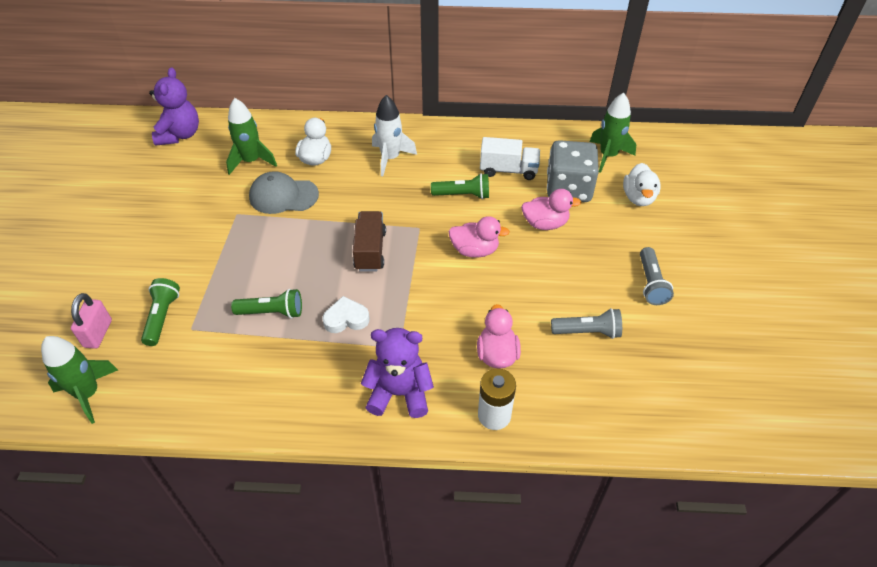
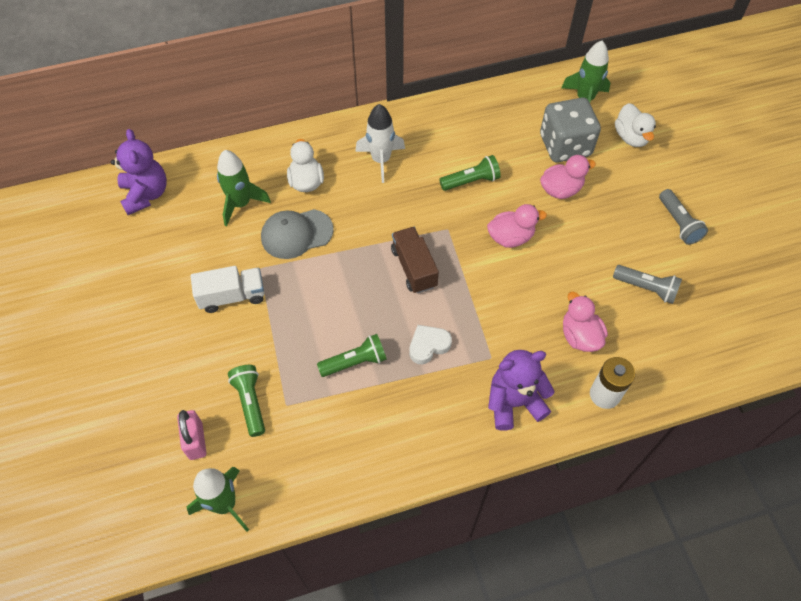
camera: 20 degrees left, 10 degrees up
white truck [480,137,540,180] -> white truck moved to [191,266,264,313]
grey flashlight [551,308,622,339] -> grey flashlight turned 45 degrees clockwise [613,265,682,304]

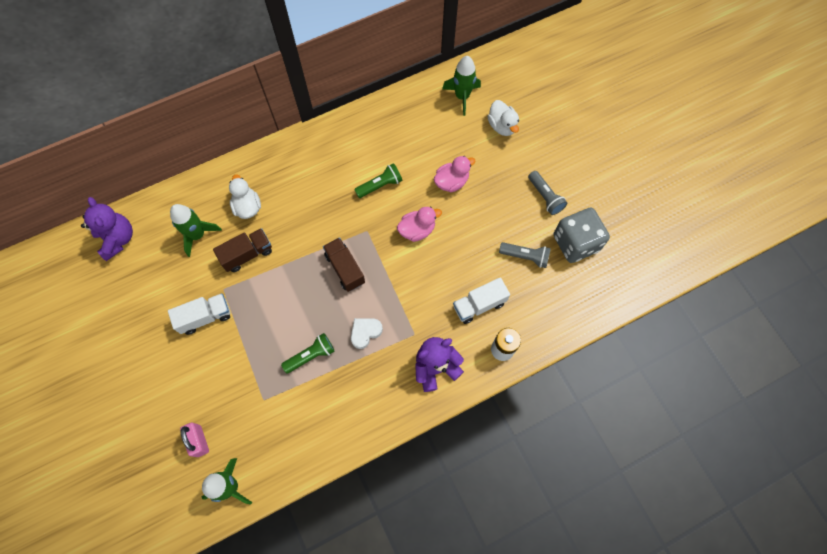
camera: 10 degrees left, 10 degrees up
green flashlight [228,365,265,437] -> none
grey cap [261,209,334,259] -> brown truck [213,228,272,272]
white rocket [355,104,405,183] -> none
grey dice [540,98,601,162] -> grey dice moved to [554,207,610,263]
pink duck [563,292,608,352] -> white truck [453,277,510,324]

